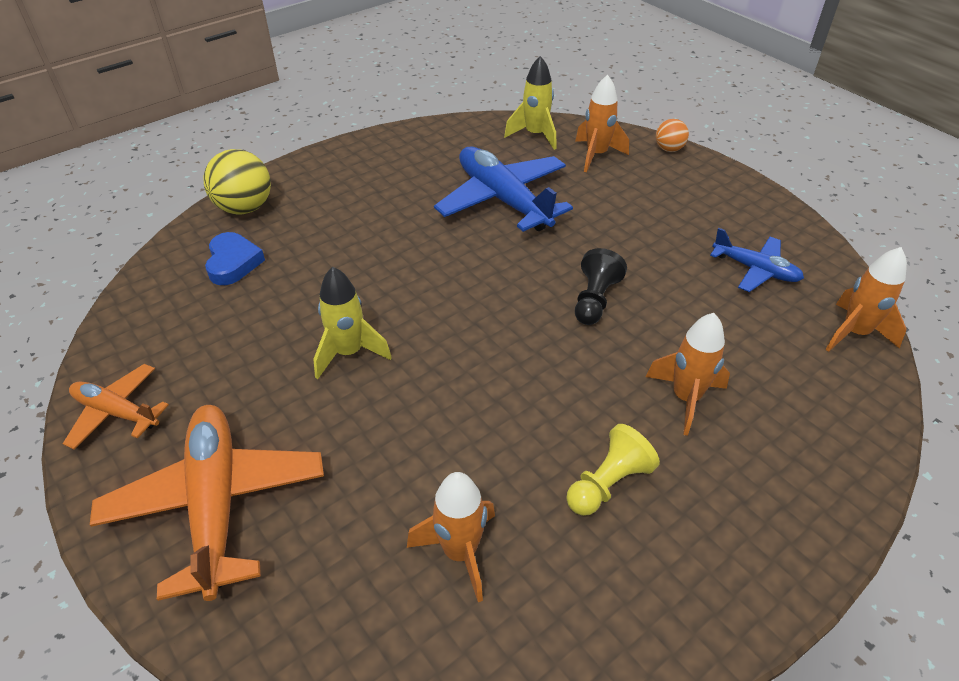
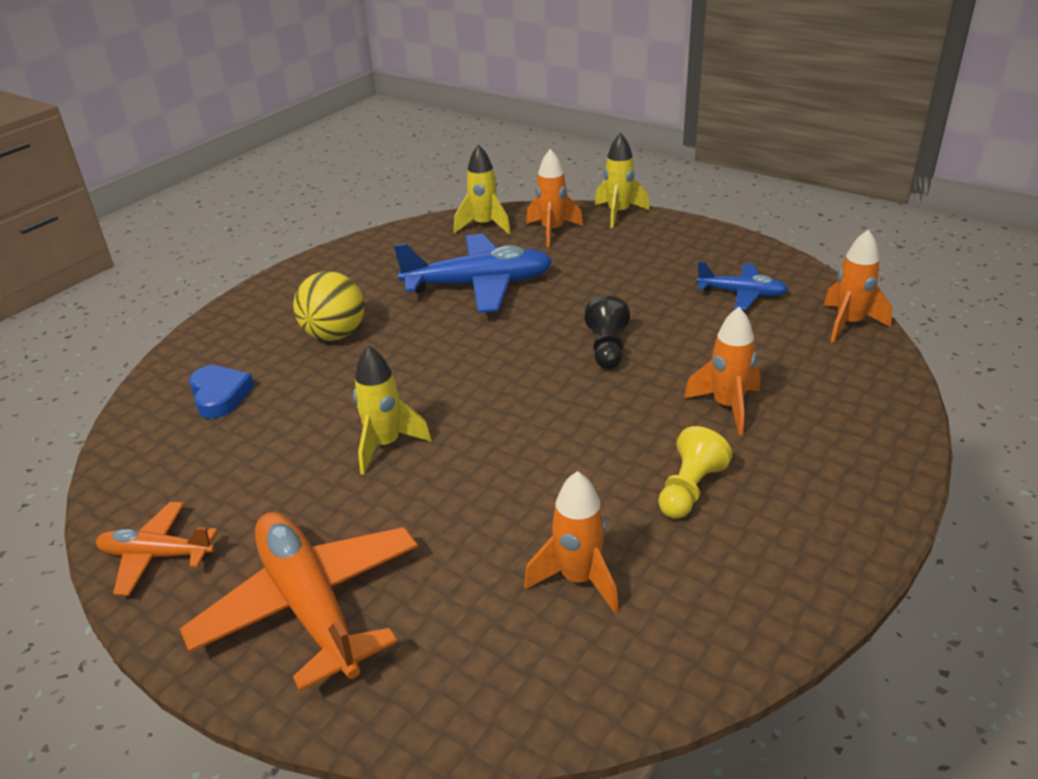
camera: 15 degrees left, 10 degrees down
yellow ball [203,149,271,214] -> yellow ball moved to [293,271,364,341]
blue plane [434,146,573,232] -> blue plane turned 135 degrees clockwise [394,233,552,313]
orange ball [656,119,689,152] -> yellow rocket [595,132,650,228]

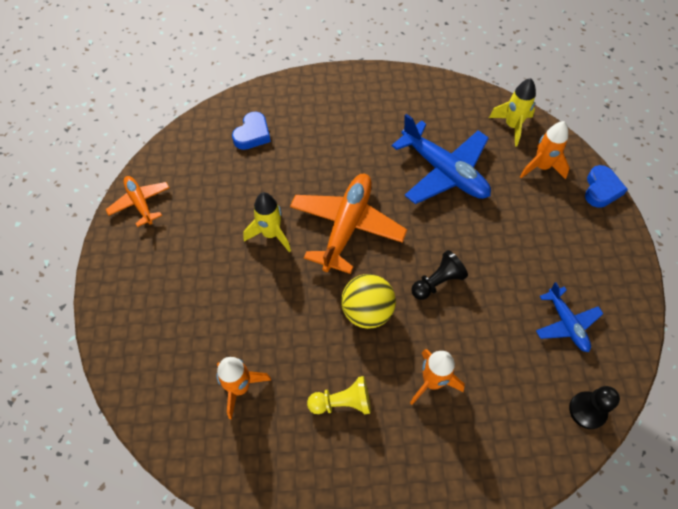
camera: 50 degrees right, 25 degrees up
orange plane [180,512,418,691] -> orange plane moved to [290,174,407,274]
yellow ball [293,271,364,341] -> yellow ball moved to [341,274,396,329]
yellow rocket [595,132,650,228] -> blue heart [585,165,628,208]
orange rocket [823,229,892,343] -> black pawn [569,386,620,429]

